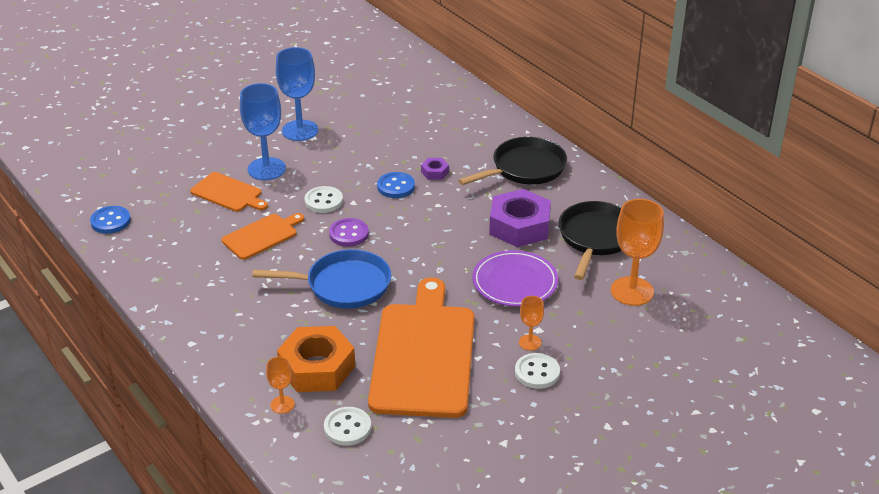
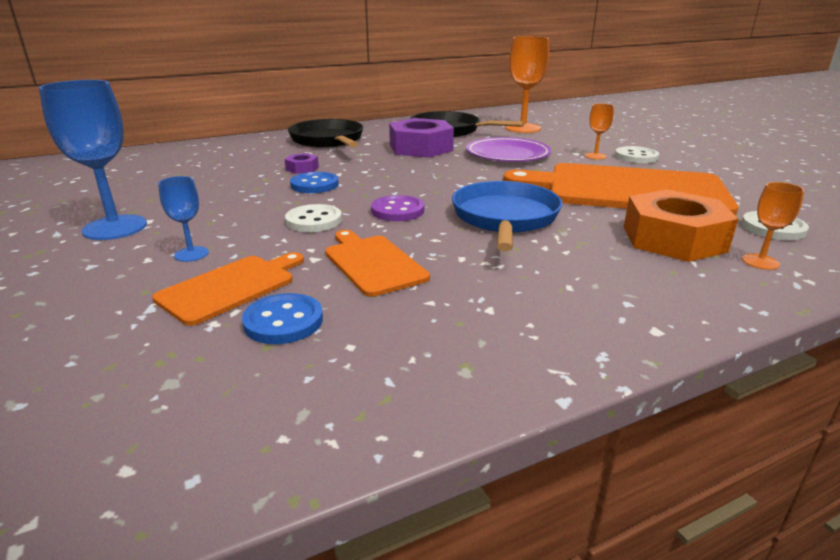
camera: 80 degrees left, 10 degrees down
blue button [90,206,131,234] -> blue button moved to [242,293,323,344]
blue goblet [240,83,286,180] -> blue goblet [158,176,209,262], size x0.50

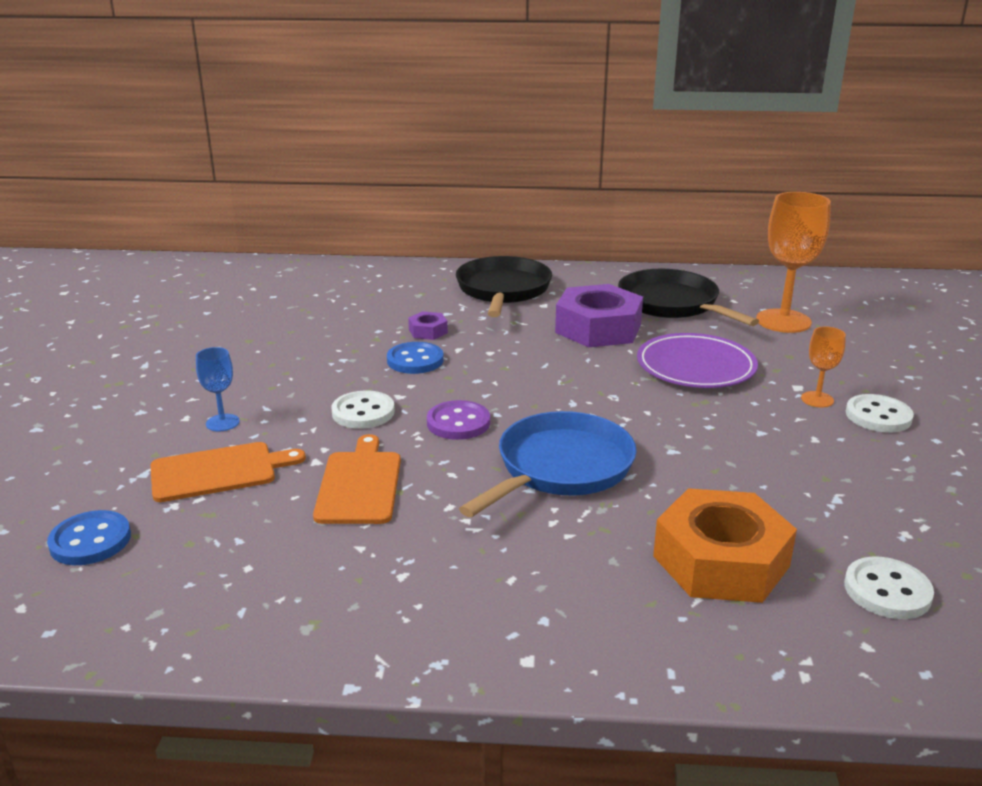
camera: 30 degrees right, 0 degrees up
blue goblet [39,80,147,240] -> none
blue button [242,293,323,344] -> blue button moved to [47,510,131,565]
orange cutting board [503,163,738,216] -> none
orange goblet [742,182,805,270] -> none

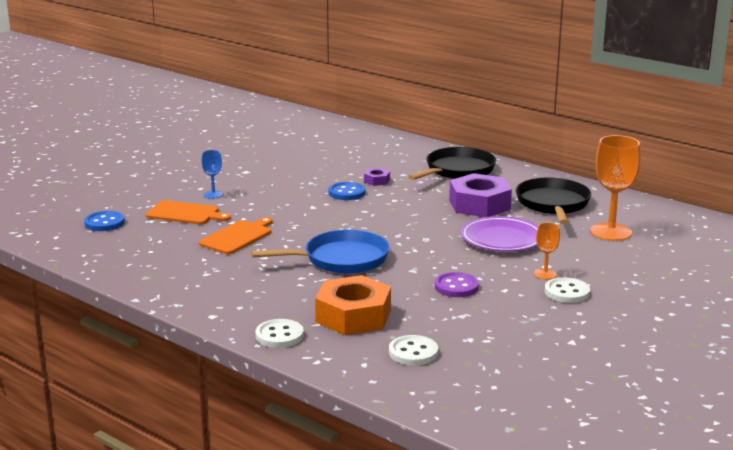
camera: 35 degrees right, 5 degrees down
white button [331,391,395,429] -> white button moved to [255,319,304,348]
purple button [427,400,490,440] -> purple button moved to [434,272,479,297]

